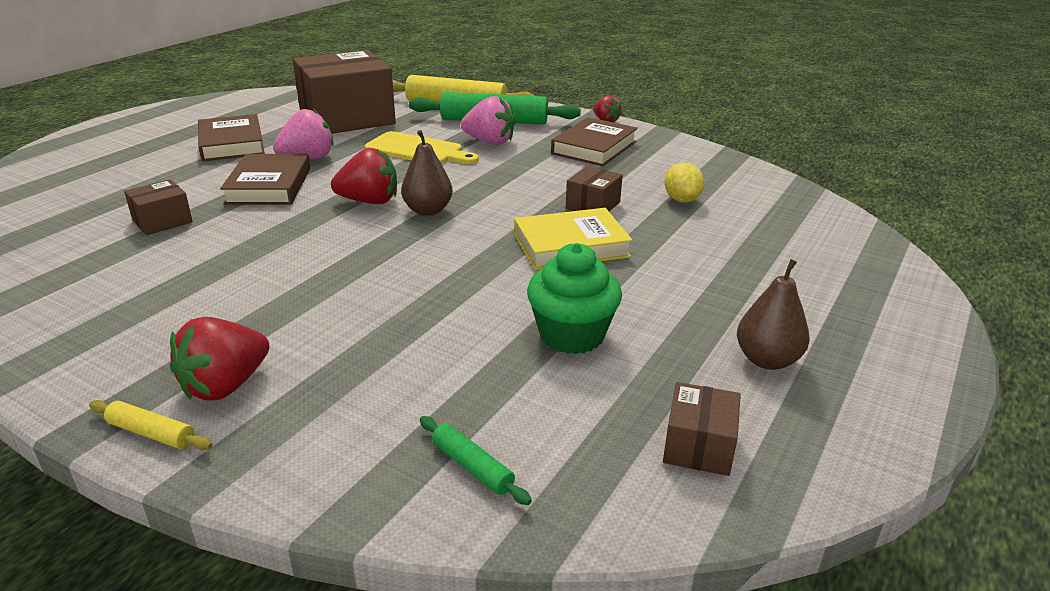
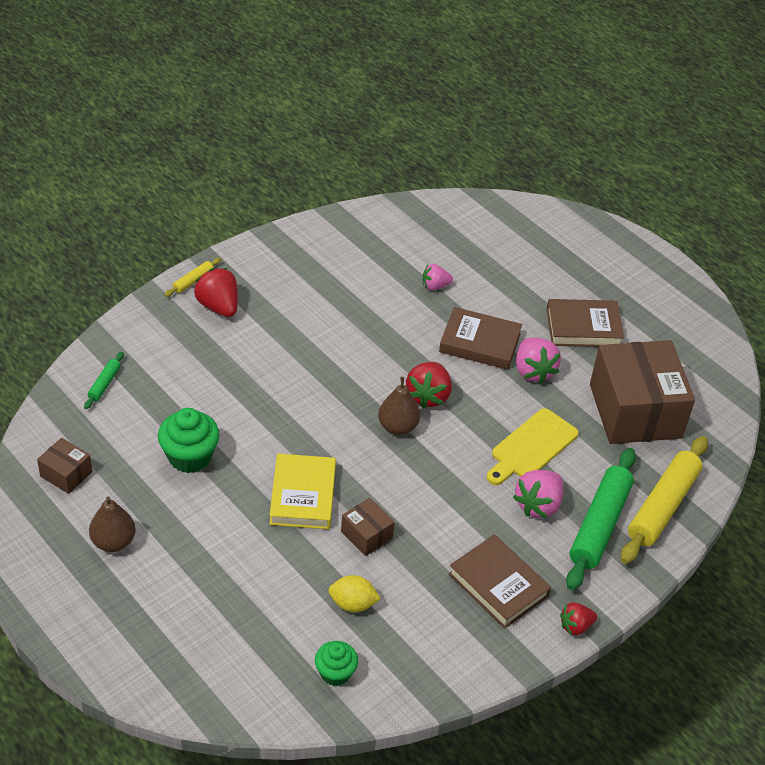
camera: 105 degrees right, 15 degrees up
brown box [124,179,193,235] -> pink strawberry [423,264,453,290]
green rolling pin [420,416,532,505] -> green rolling pin turned 45 degrees counterclockwise [84,352,124,409]
none -> green cupcake [315,641,358,686]

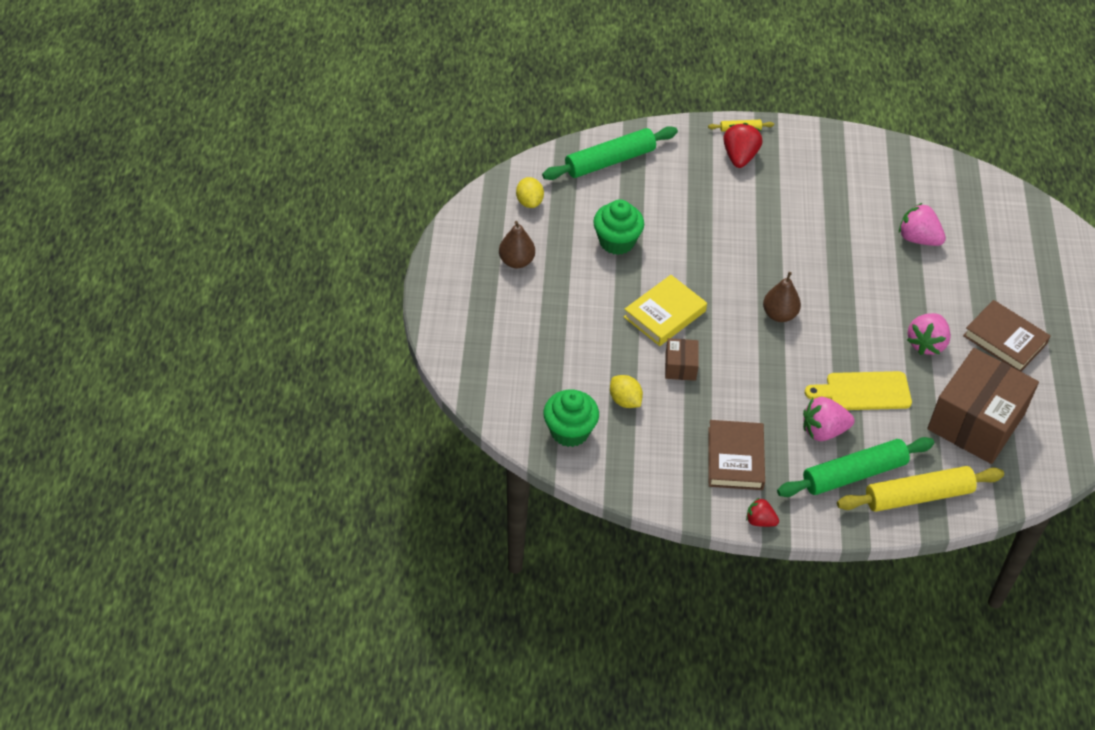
camera: 45 degrees right, 5 degrees up
brown box [37,438,92,494] -> yellow lemon [516,177,544,208]
green rolling pin [84,352,124,409] -> green rolling pin [542,126,678,180], size x2.22
green cupcake [315,641,358,686] -> green cupcake [544,389,599,447], size x1.57
red strawberry [406,362,452,409] -> none
pink strawberry [423,264,453,290] -> pink strawberry [899,203,946,246], size x1.63
brown book [439,307,522,370] -> none

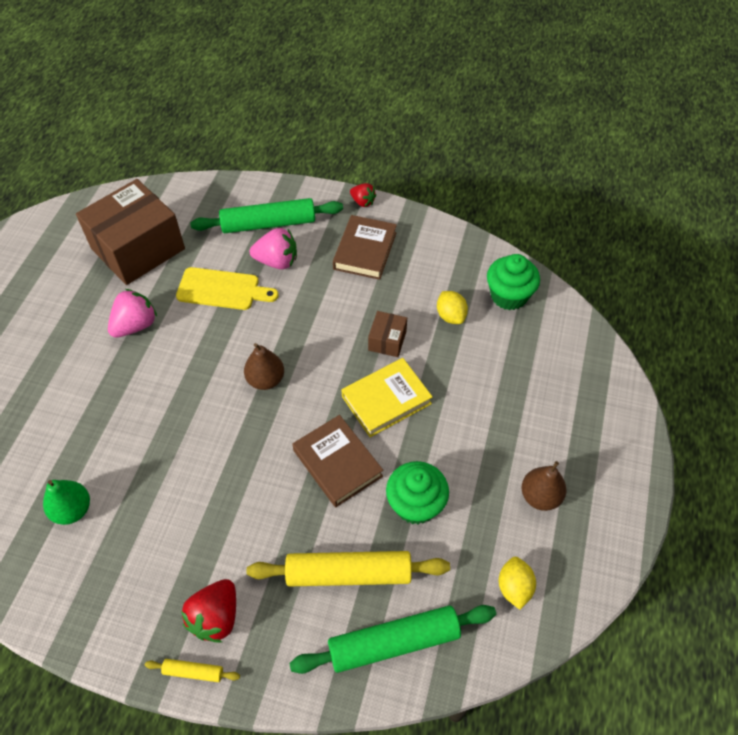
camera: 165 degrees left, 5 degrees up
yellow rolling pin [837,466,1004,512] -> yellow rolling pin moved to [247,551,450,587]
pink strawberry [899,203,946,246] -> none
brown book [963,300,1051,372] -> brown book moved to [292,415,383,507]
none -> green pear [43,480,90,525]

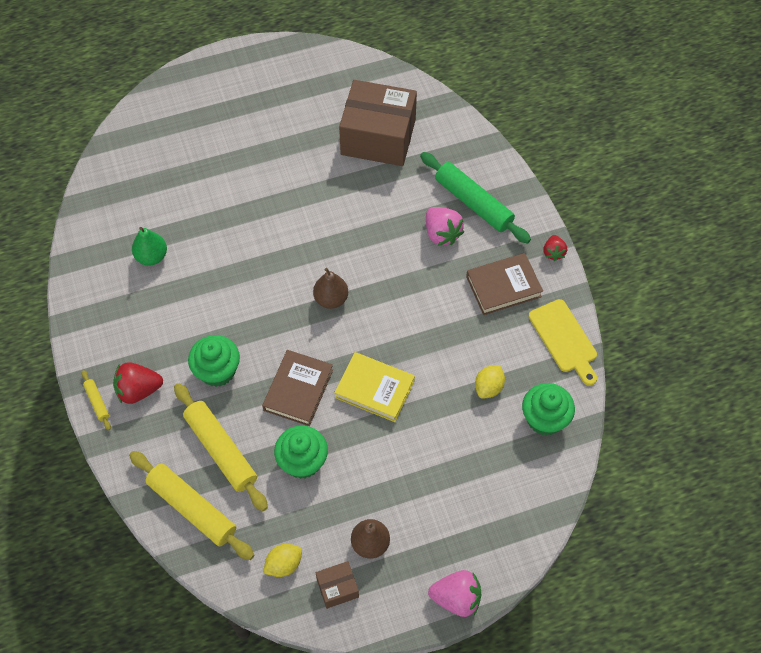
camera: 55 degrees right, 5 degrees up
pink strawberry [108,289,157,338] -> pink strawberry moved to [428,570,481,617]
yellow cutting board [176,267,279,310] -> yellow cutting board moved to [529,299,597,386]
green rolling pin [289,605,496,674] -> yellow rolling pin [129,451,254,560]
brown box [368,311,407,357] -> brown box moved to [316,561,359,609]
none -> green cupcake [188,335,240,387]

